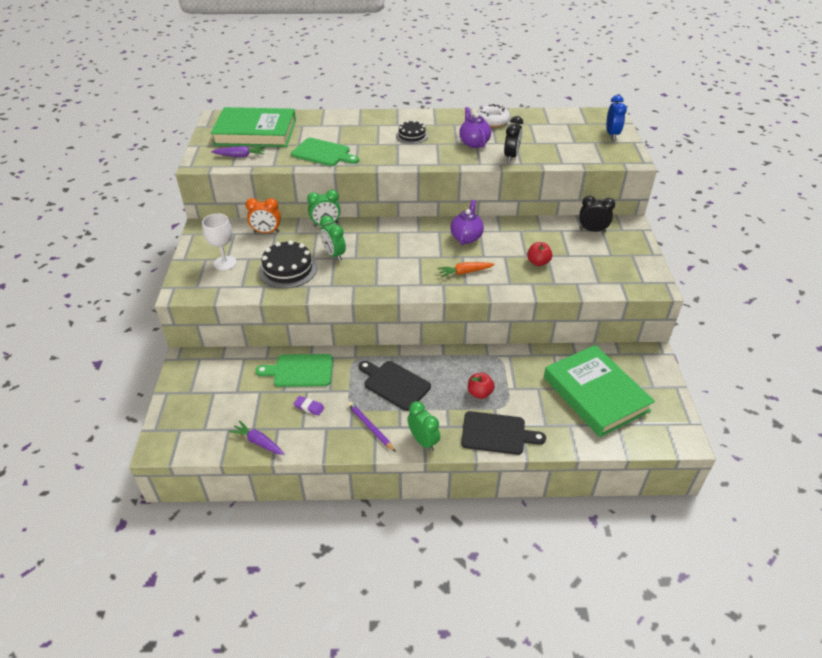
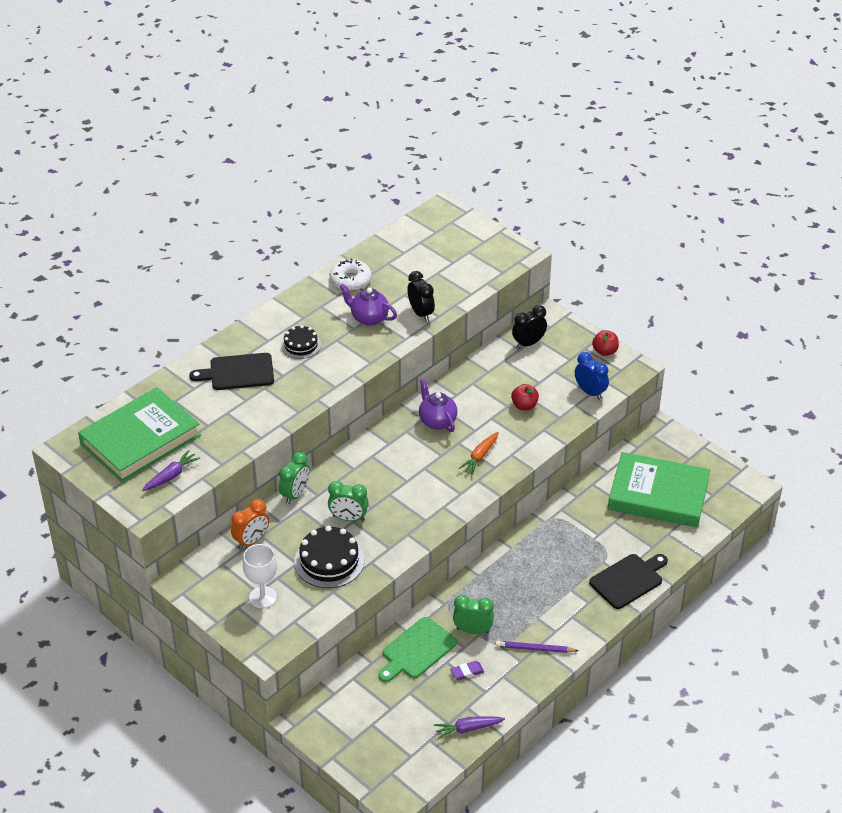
camera: 45 degrees left, 0 degrees up
green cutting board [291,138,359,166] -> none
black cutting board [359,361,431,411] -> black cutting board moved to [189,353,274,390]
green clock [408,401,440,451] -> green clock moved to [453,595,494,634]
red apple [468,373,495,399] -> red apple moved to [592,330,619,356]
blue clock [607,95,627,140] -> blue clock moved to [575,352,609,400]

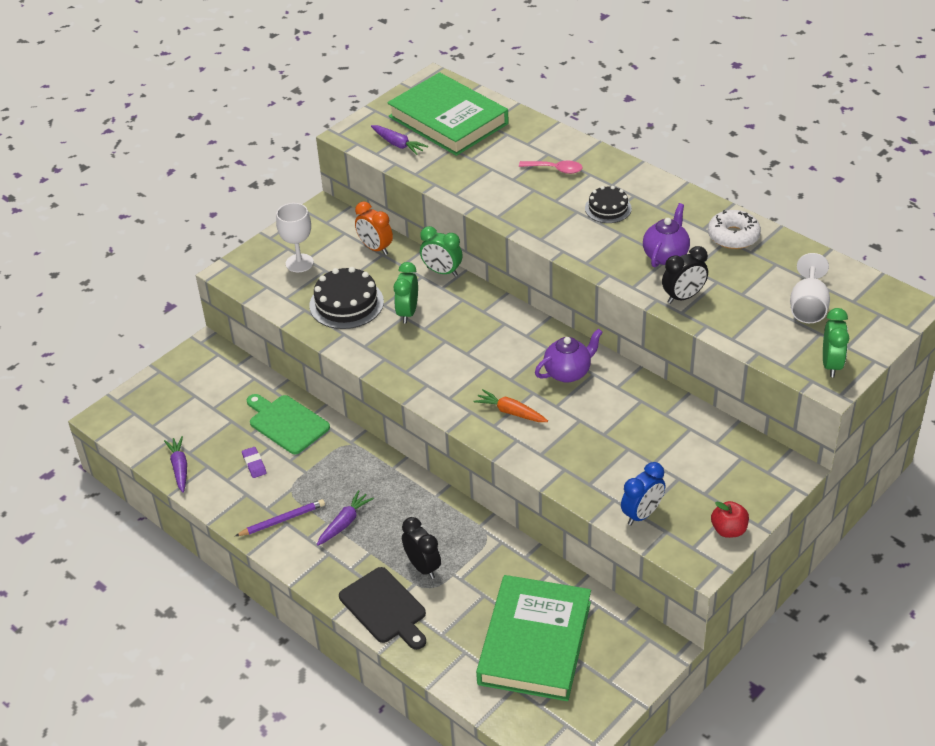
camera: 90 degrees right, 0 degrees up
black cutting board [189,353,274,390] -> pink spoon [519,161,583,174]
green clock [453,595,494,634] -> green clock moved to [823,308,849,377]
purple pencil [496,641,579,653] -> purple pencil turned 60 degrees clockwise [235,499,325,536]
red apple [511,384,539,410] -> none
black clock [512,305,547,349] -> black clock moved to [402,517,441,579]
none -> purple carrot [317,490,374,546]
none -> white goblet [790,253,830,323]

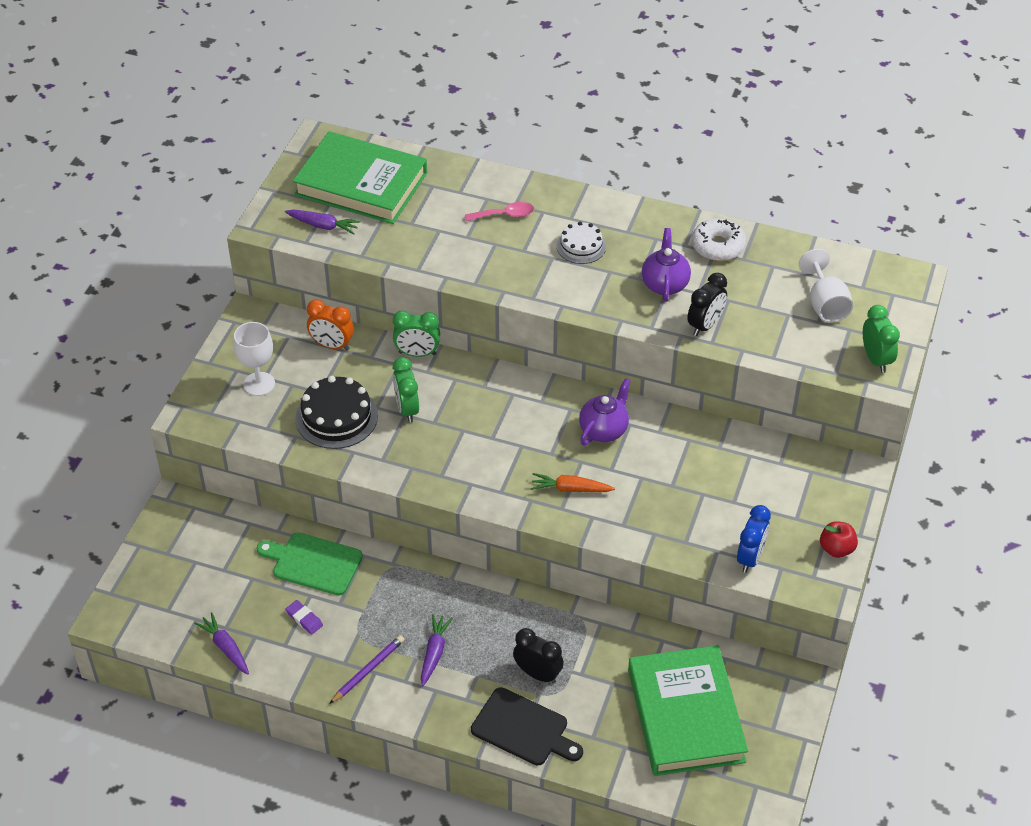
camera: 25 degrees left, 5 degrees up
black cake [585,186,632,223] -> white cake [557,222,606,264]

